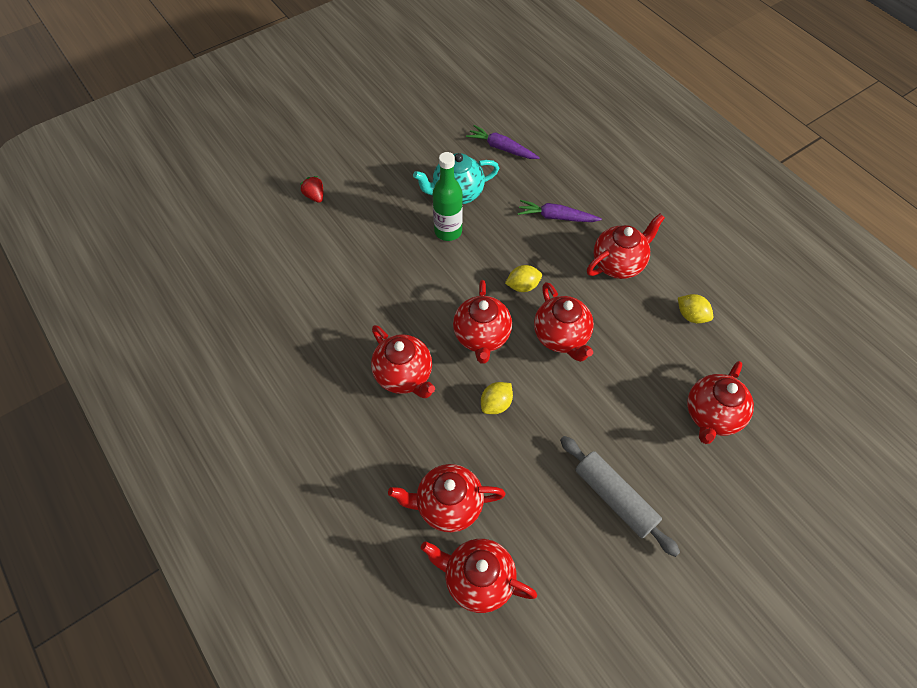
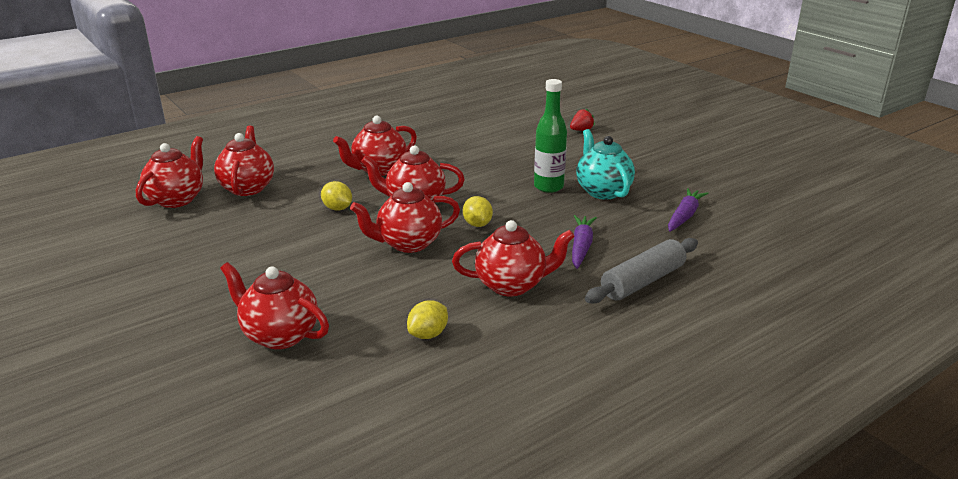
camera: 90 degrees right, 30 degrees down
grey rolling pin [560,436,680,557] -> grey rolling pin moved to [585,238,698,304]
red teapot [587,214,665,279] -> red teapot turned 60 degrees counterclockwise [452,220,575,296]

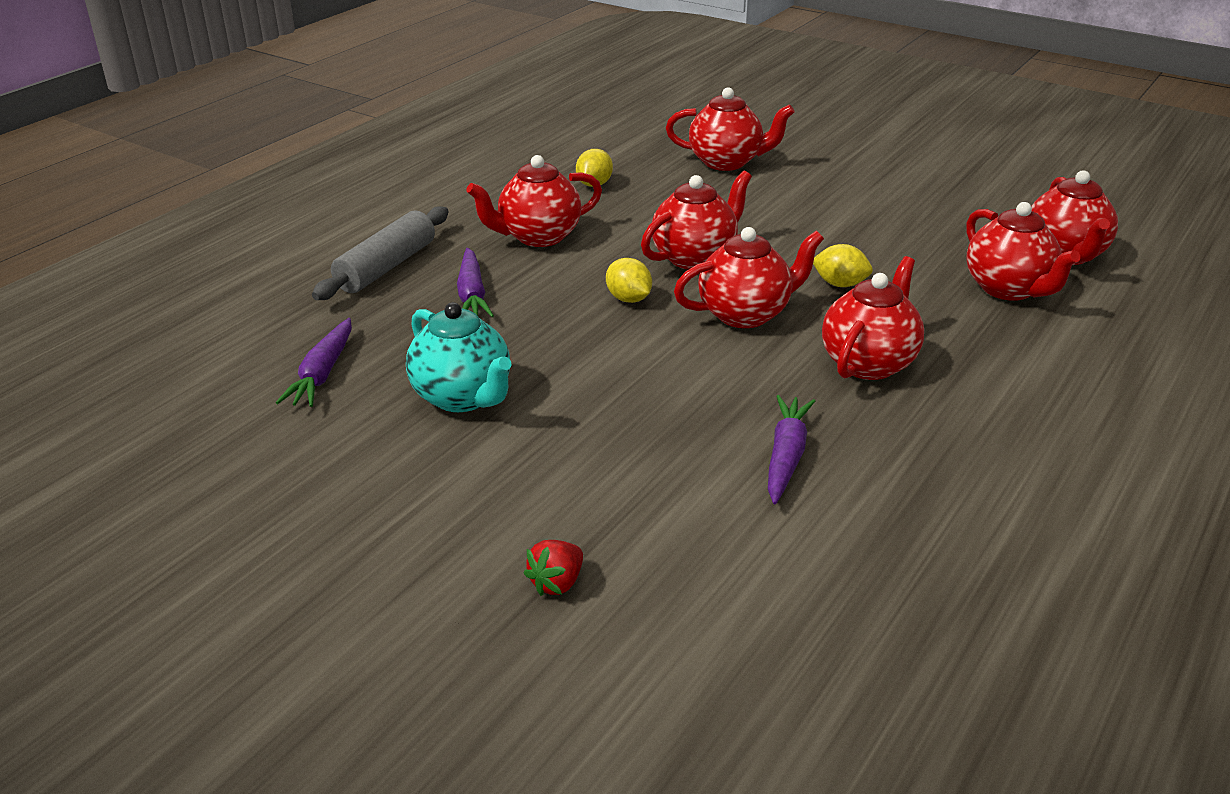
camera: 160 degrees right, 5 degrees up
green bottle [534,79,567,193] -> none
none -> purple carrot [768,395,815,504]

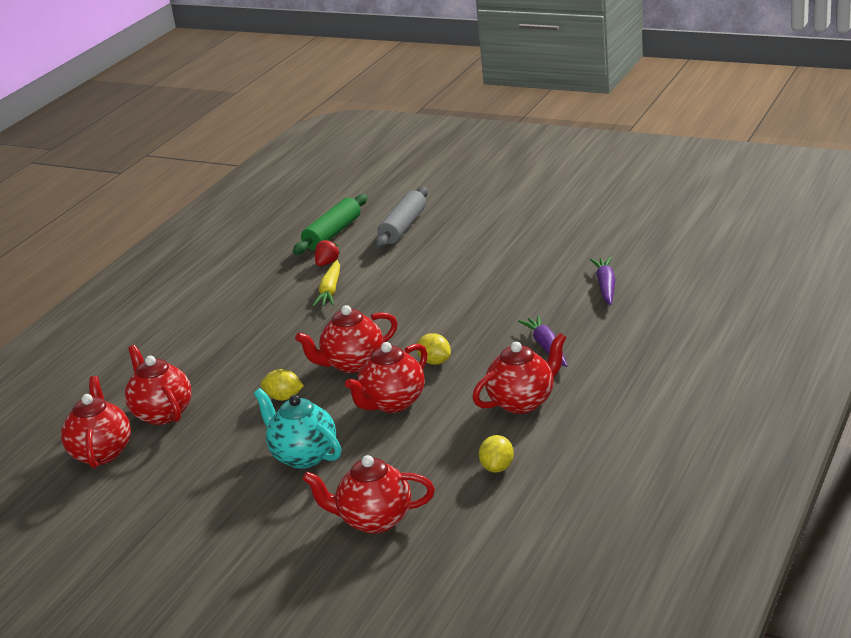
camera: 175 degrees right, 5 degrees down
grey rolling pin [312,206,449,300] -> grey rolling pin moved to [375,187,428,249]
turquoise teapot [406,302,512,412] -> turquoise teapot moved to [254,388,341,469]
red strawberry [523,540,583,596] -> red strawberry moved to [315,239,340,266]
purple carrot [768,395,815,504] -> yellow carrot [312,260,340,307]
red teapot [822,256,924,380] -> none
none -> green rolling pin [293,194,367,255]

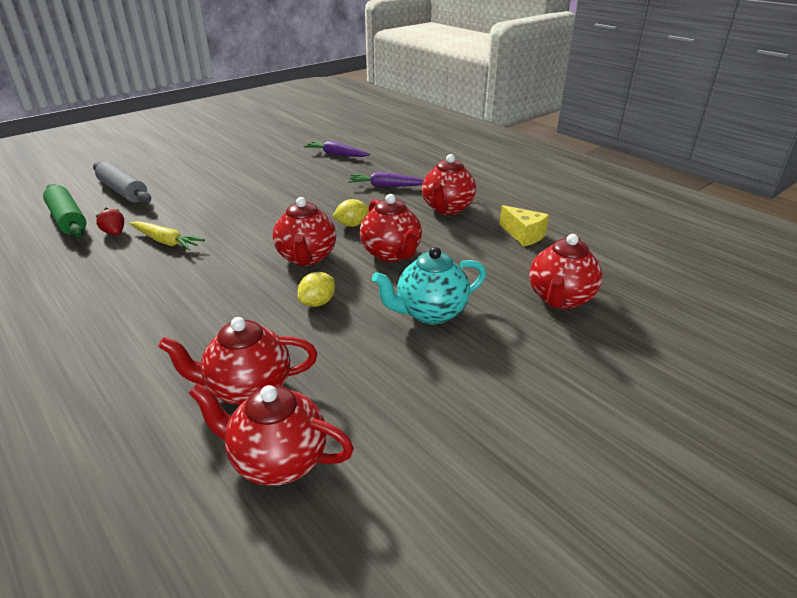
camera: 70 degrees left, 5 degrees up
red teapot [472,333,567,414] -> red teapot turned 150 degrees counterclockwise [422,154,476,215]
yellow lemon [479,435,514,473] -> yellow cheese [499,205,549,246]

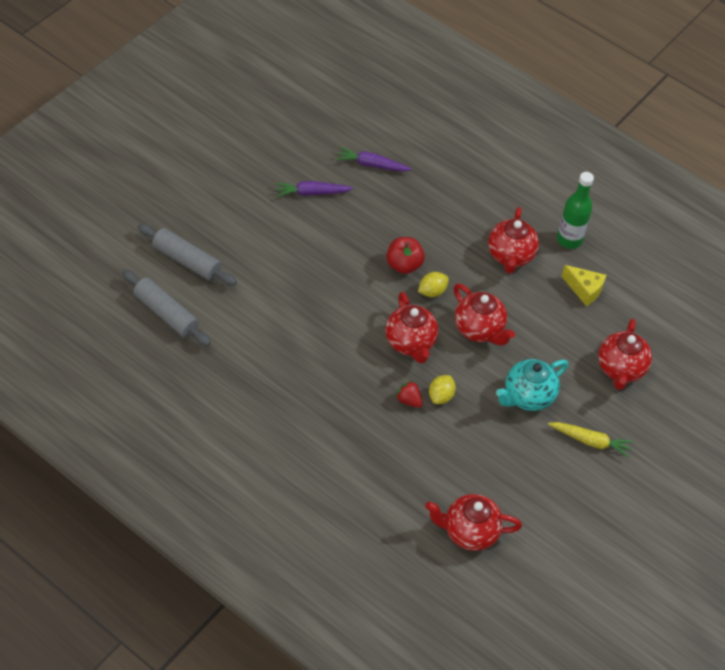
camera: 15 degrees left, 20 degrees up
green rolling pin [43,184,86,238] -> grey rolling pin [122,269,211,346]
red strawberry [96,208,124,235] -> red strawberry moved to [396,380,423,408]
yellow carrot [130,221,205,250] -> yellow carrot moved to [548,422,634,458]
red teapot [158,317,317,405] -> none
purple carrot [348,172,423,187] -> purple carrot moved to [275,181,354,197]
none -> red apple [386,237,425,274]
none -> green bottle [557,172,594,249]

